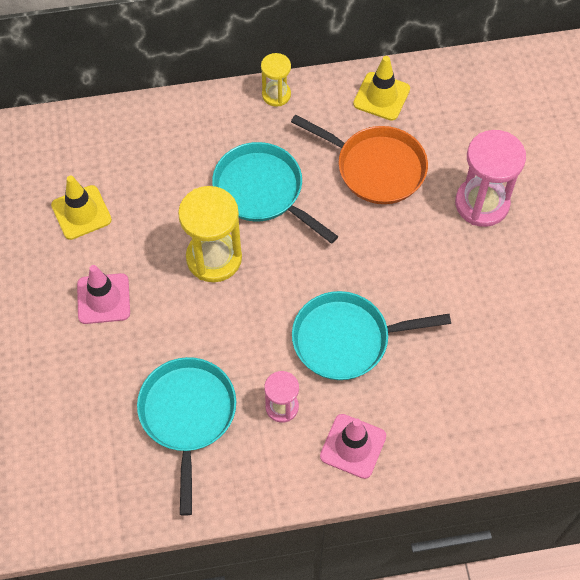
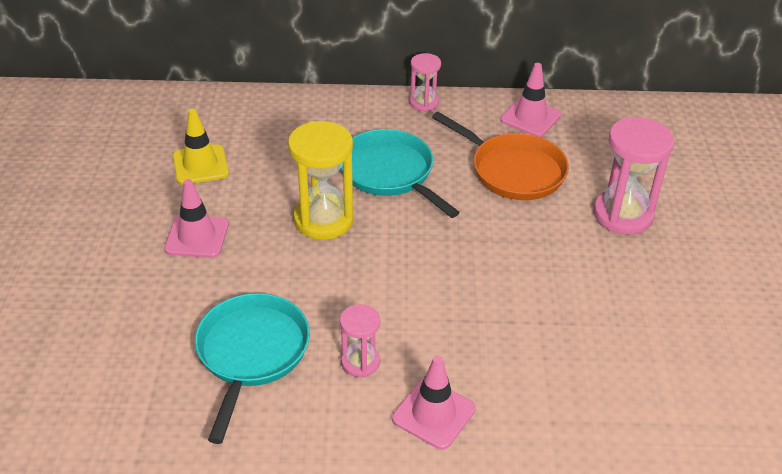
camera: 10 degrees right, 20 degrees down
yellow hourglass [261,53,291,107] -> pink hourglass [410,53,441,112]
turquoise pan [292,291,451,380] -> none
yellow traffic cone [353,56,410,121] -> pink traffic cone [500,63,561,137]

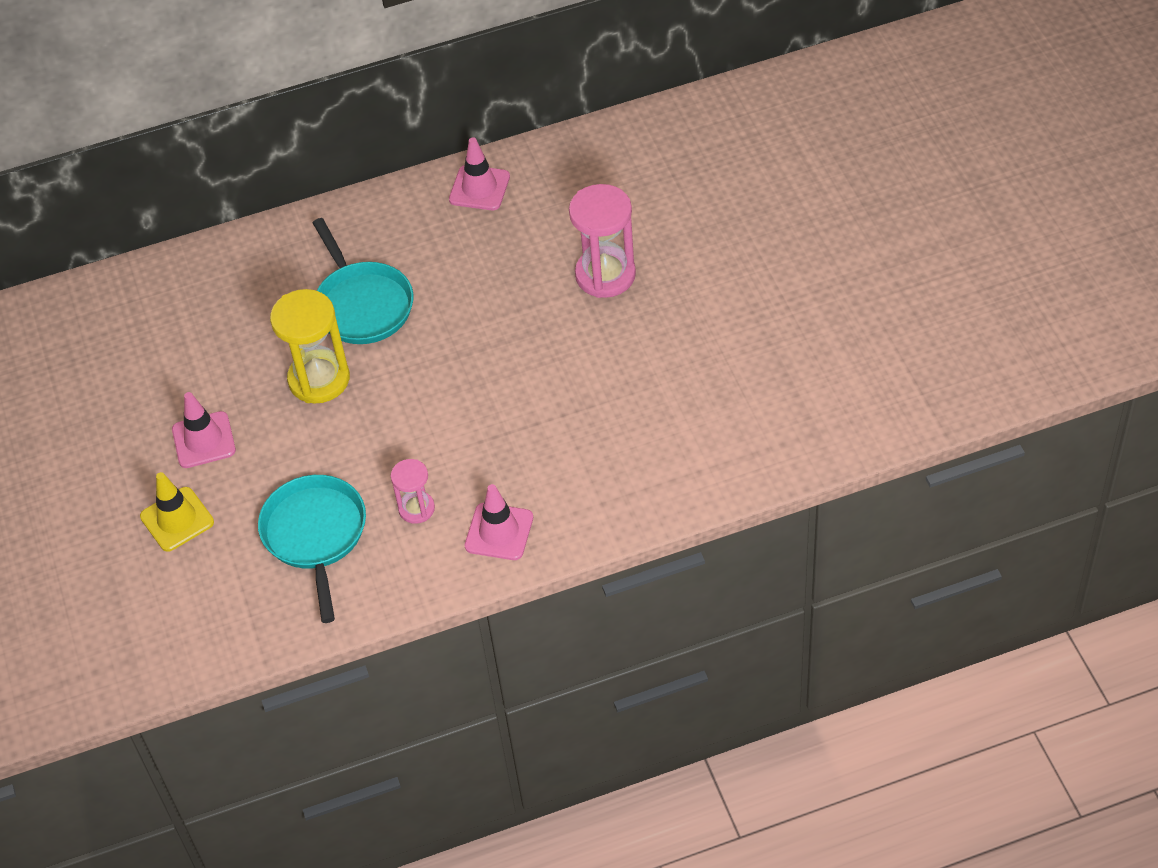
camera: 15 degrees left, 10 degrees up
yellow traffic cone [172,109,229,185] -> yellow traffic cone moved to [140,472,214,552]
turquoise pan [341,129,460,218] -> turquoise pan turned 150 degrees counterclockwise [313,218,413,344]
pink hourglass [410,53,441,112] -> none
orange pan [432,112,569,200] -> none

